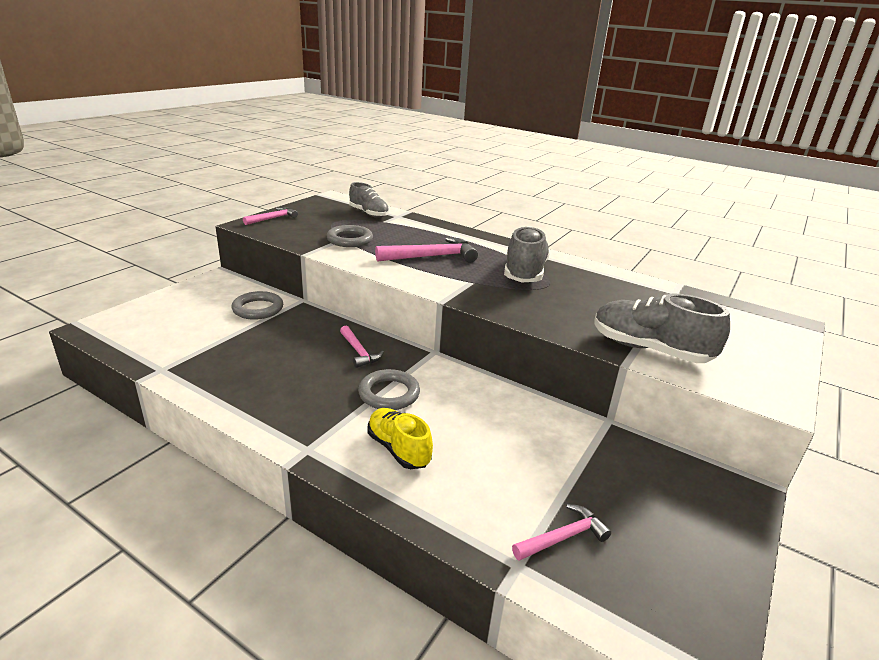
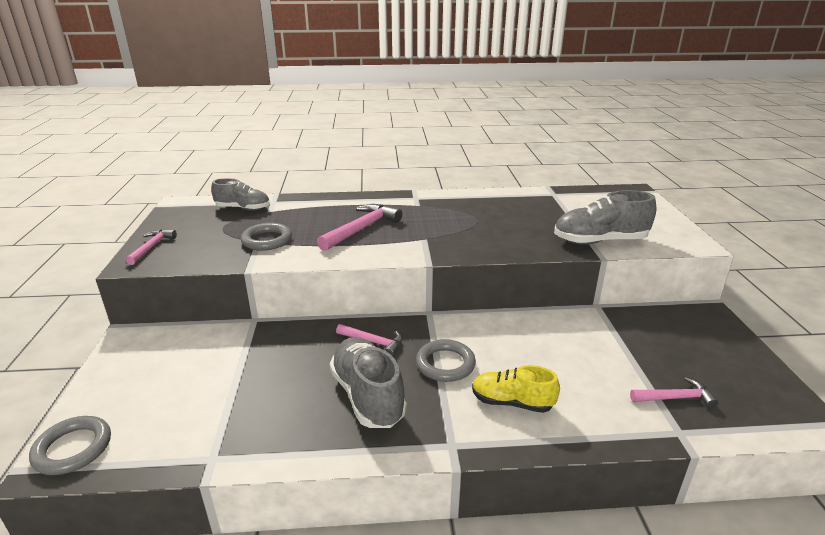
camera: 35 degrees left, 0 degrees up
grey ring [232,291,283,320] -> grey ring moved to [29,416,111,475]
grey shoe [504,226,550,282] -> grey shoe moved to [330,337,407,428]
pink hammer [512,504,611,561] -> pink hammer turned 60 degrees clockwise [630,377,718,408]

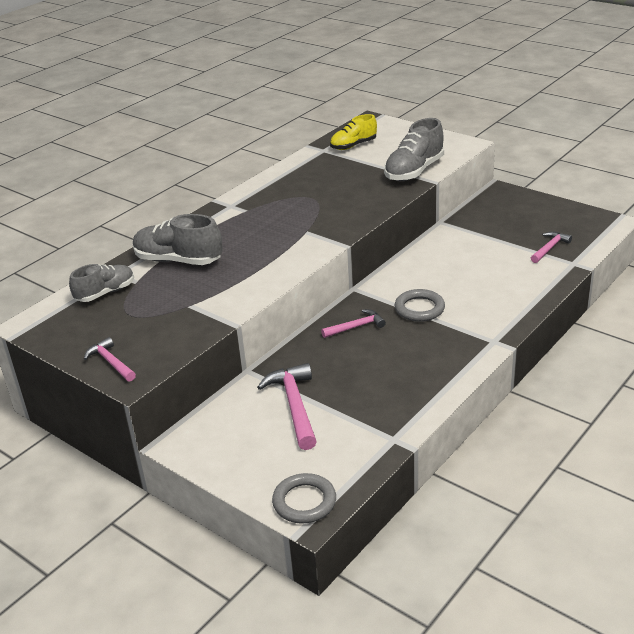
camera: 45 degrees left, 5 degrees up
grey ring [241,223,292,251] -> none
pink hammer [317,204,402,251] -> pink hammer moved to [257,363,317,450]
grey shoe [330,337,407,428] -> grey shoe moved to [133,214,223,265]
yellow shoe [472,365,560,413] -> yellow shoe moved to [330,114,377,150]

